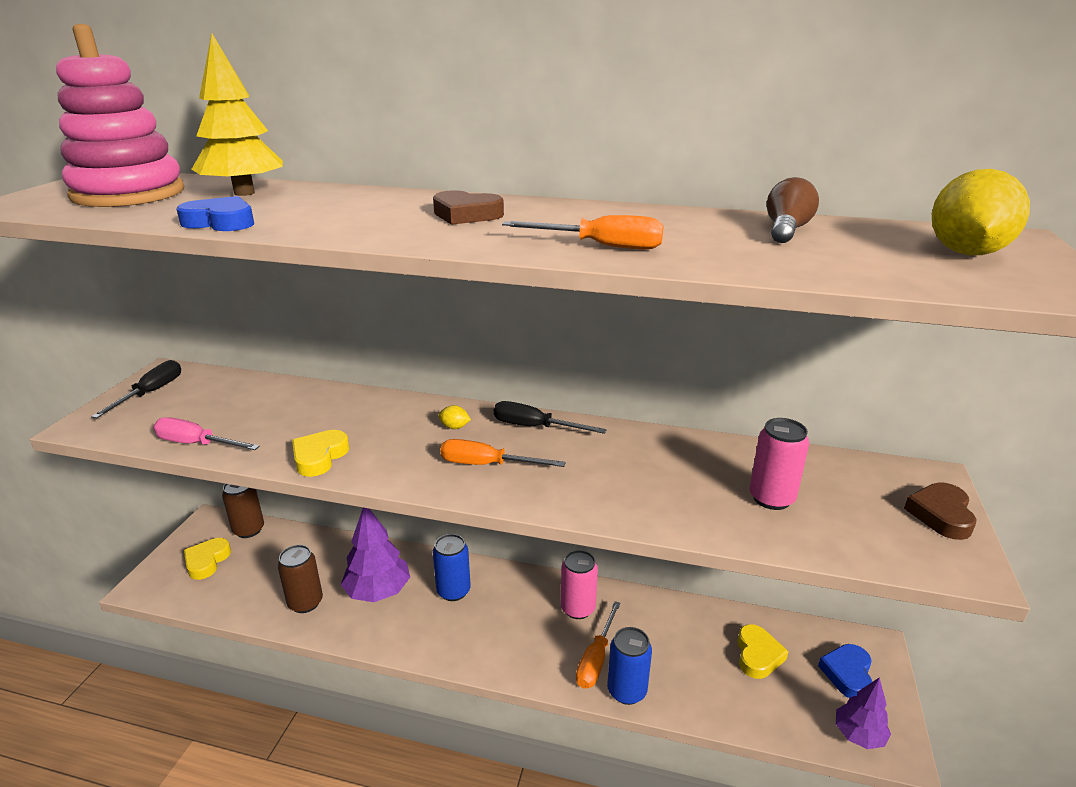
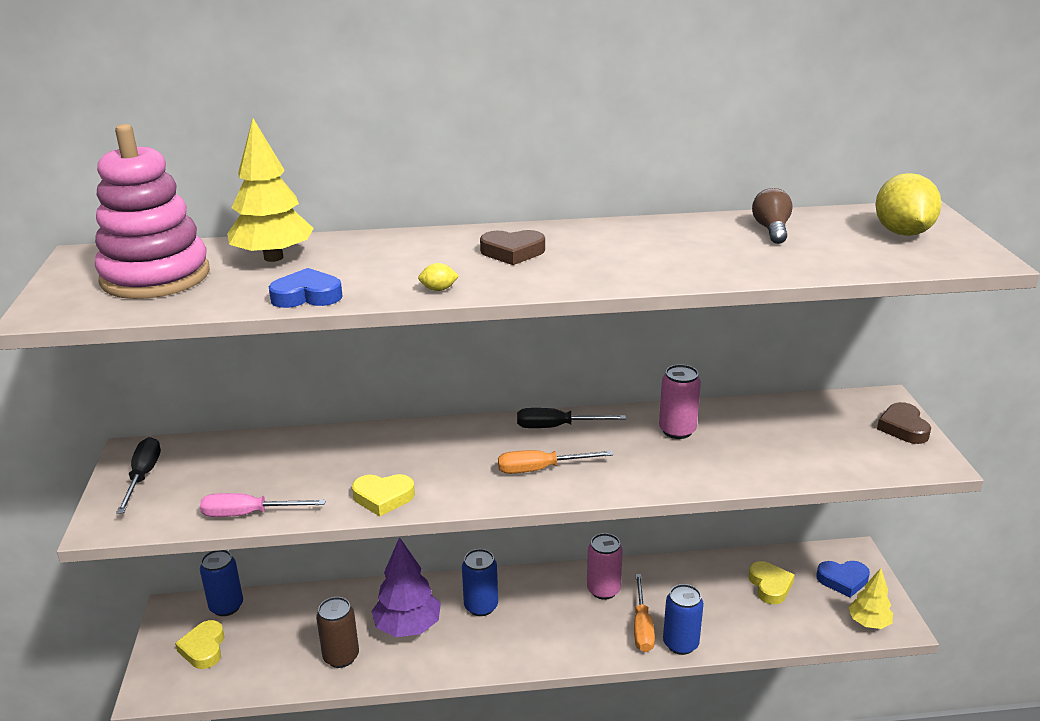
camera: 20 degrees left, 0 degrees up
brown can [222,484,264,538] -> blue can [200,550,243,616]
yellow heart [292,430,349,477] -> yellow heart turned 90 degrees counterclockwise [352,474,415,516]
yellow lemon [438,405,471,429] -> yellow lemon moved to [418,263,459,291]
orange screwdriver [502,215,663,250] -> none
pink can [749,418,809,510] -> pink can moved to [659,364,701,439]
blue heart [818,644,872,698] -> blue heart turned 90 degrees counterclockwise [816,561,870,597]
purple tree [836,677,891,749] -> yellow tree [848,568,893,629]

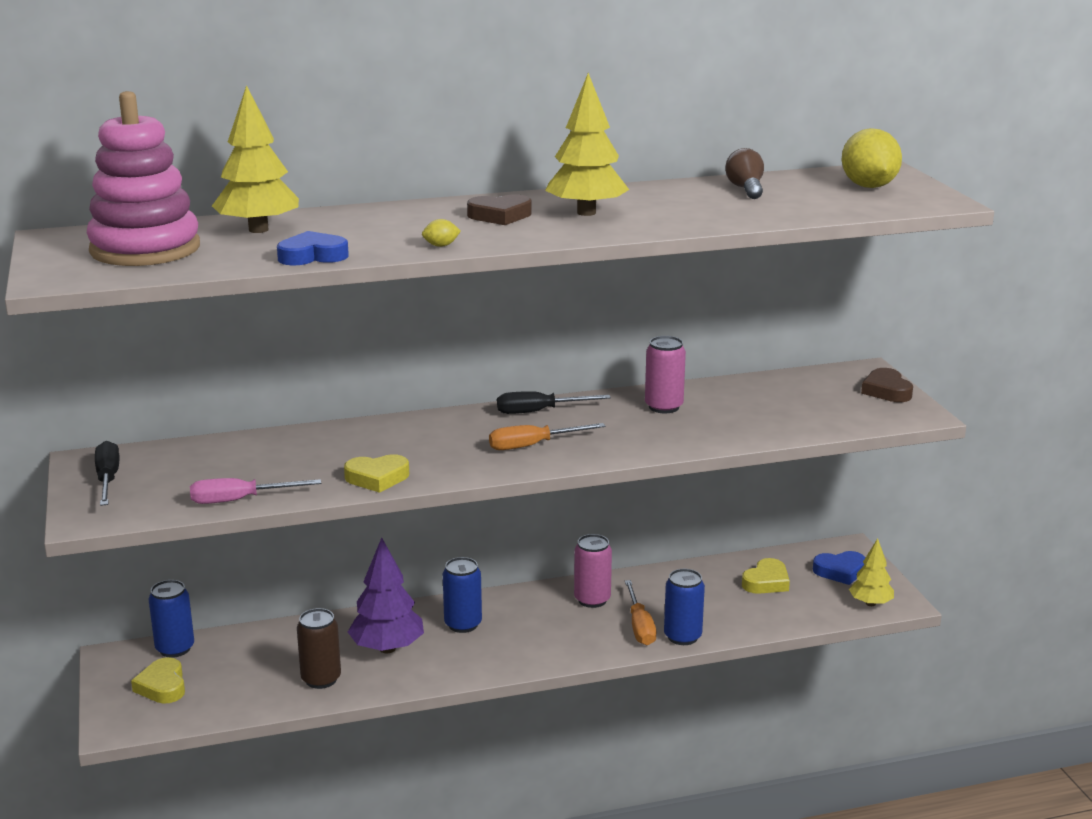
camera: 10 degrees left, 5 degrees down
yellow heart [749,561,795,604] -> yellow heart turned 60 degrees clockwise [742,558,790,594]
none -> yellow tree [545,73,629,216]

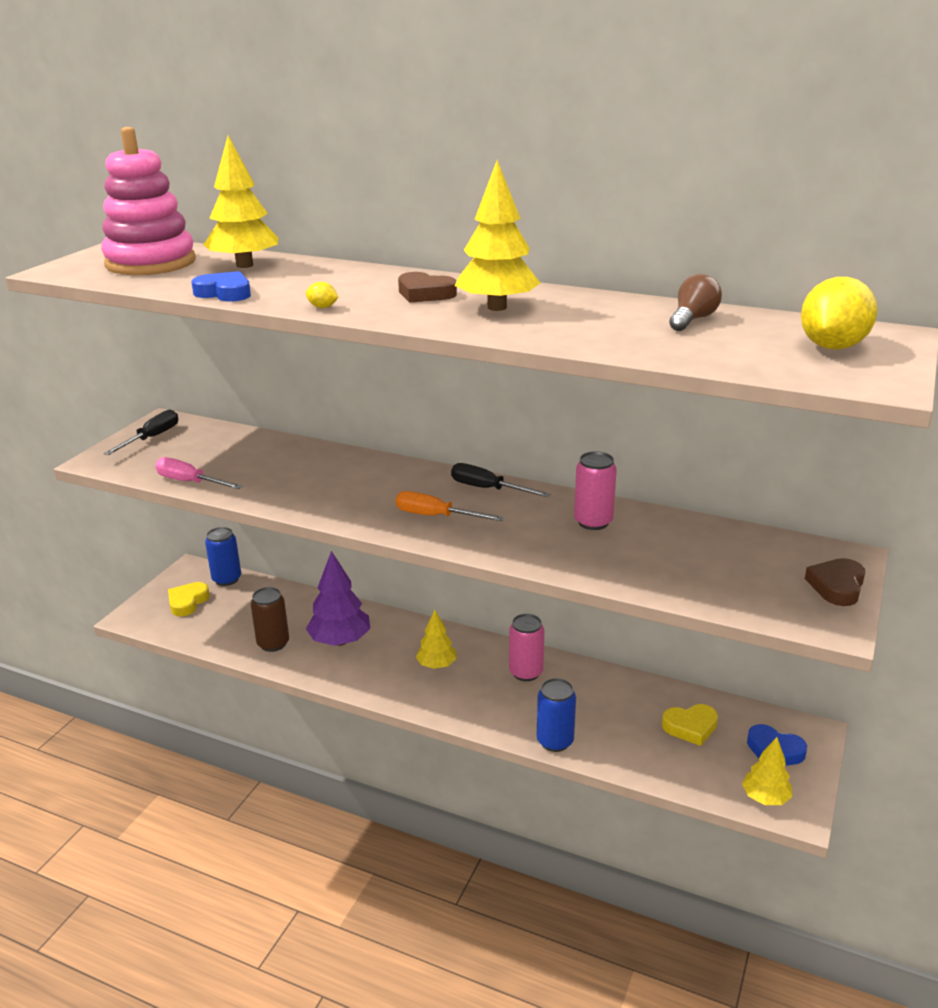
camera: 40 degrees right, 5 degrees up
yellow heart [344,454,409,493] -> none
blue can [443,557,482,633] -> none
orange screwdriver [625,580,656,645] -> none
none -> yellow tree [416,610,457,669]

